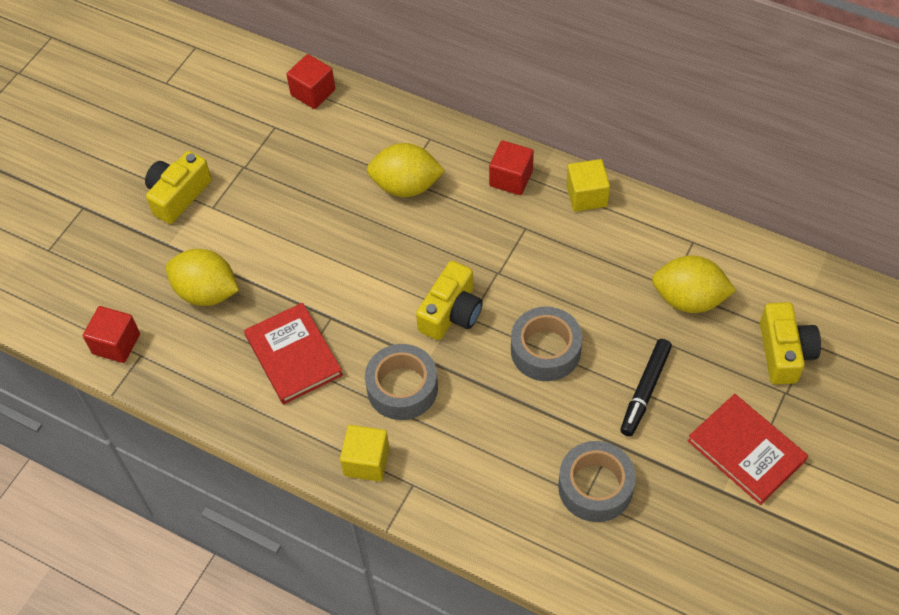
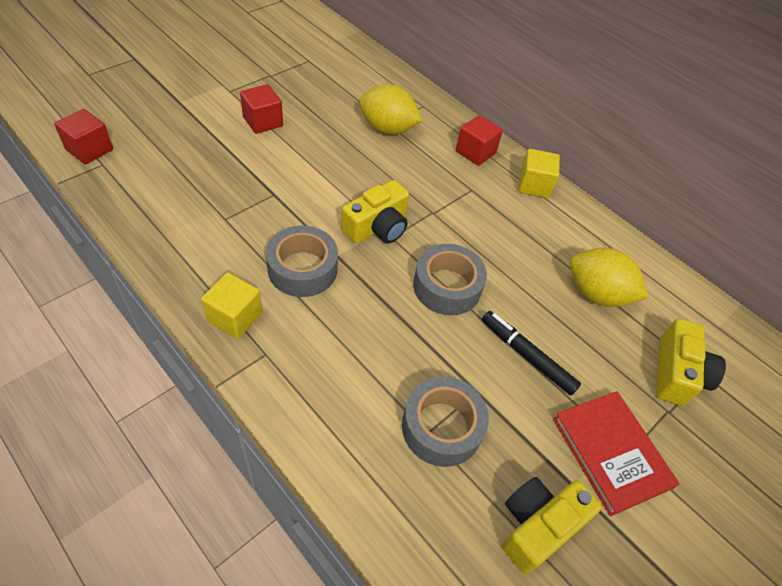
camera: 10 degrees right, 5 degrees down
yellow camera [145,151,212,224] -> yellow camera moved to [502,477,602,574]
yellow lemon [166,249,239,306] -> none
red book [244,303,343,404] -> none
red cube [286,54,335,109] -> red cube moved to [240,84,283,134]
black marker [620,339,672,436] -> black marker turned 90 degrees clockwise [482,311,581,395]

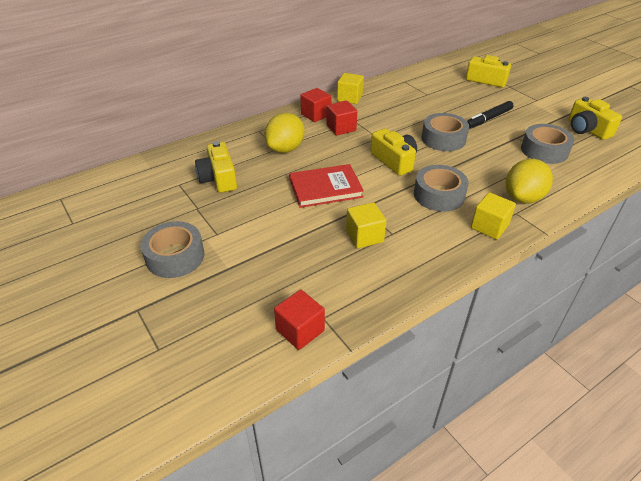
camera: 75 degrees left, 10 degrees down
red cube [240,84,283,134] -> red cube moved to [326,101,357,136]
red book [553,391,679,516] -> red book moved to [289,164,364,208]
yellow lemon [570,248,649,307] -> yellow lemon moved to [506,159,553,204]
none -> grey tape [141,221,204,278]
none -> yellow camera [195,141,237,193]
none -> yellow cube [346,202,386,248]

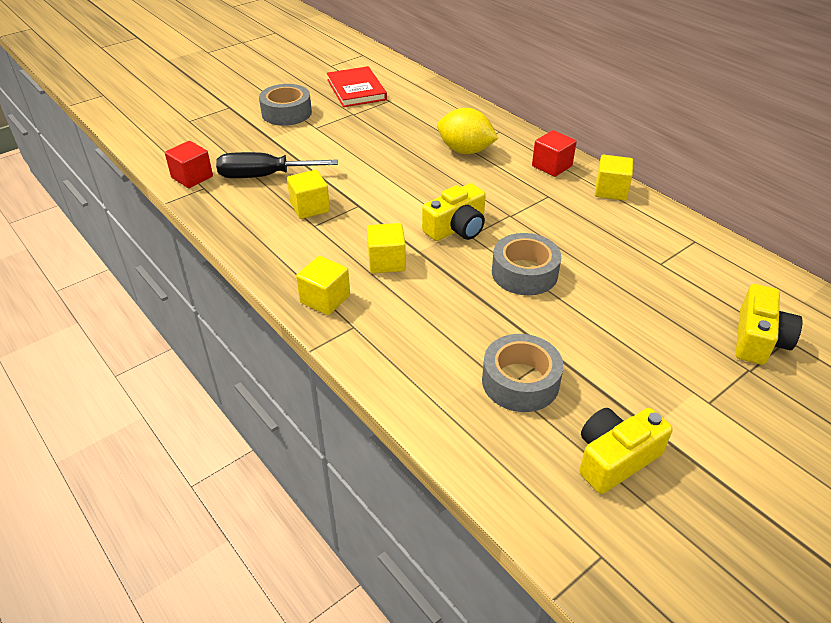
camera: 85 degrees right, 0 degrees up
yellow camera [195,141,237,193] -> none
red book [289,164,364,208] -> red book moved to [327,66,387,107]
red cube [326,101,357,136] -> none
grey tape [414,165,469,212] -> yellow cube [367,223,406,273]
black marker [467,101,514,128] -> none
yellow lemon [506,159,553,204] -> none
none -> black screwdriver [216,152,338,178]

